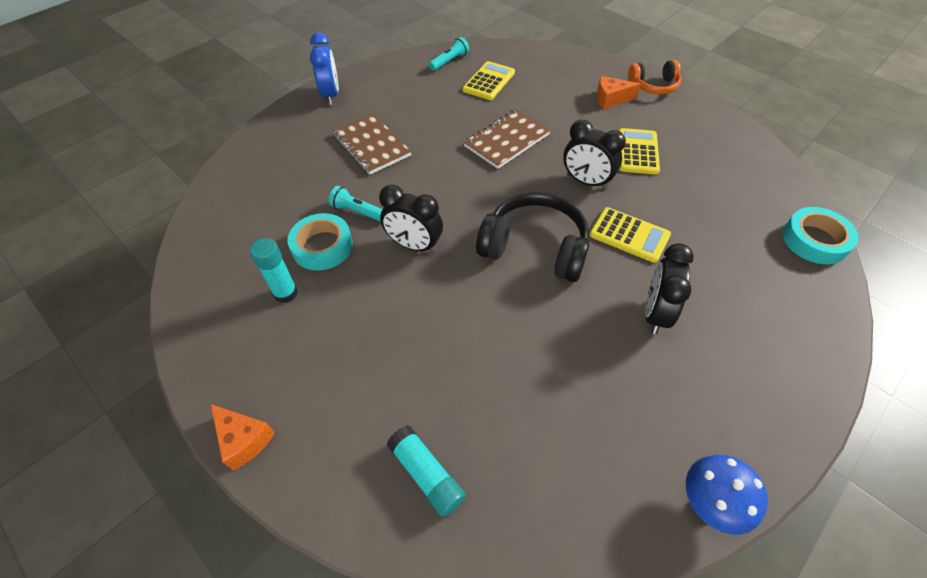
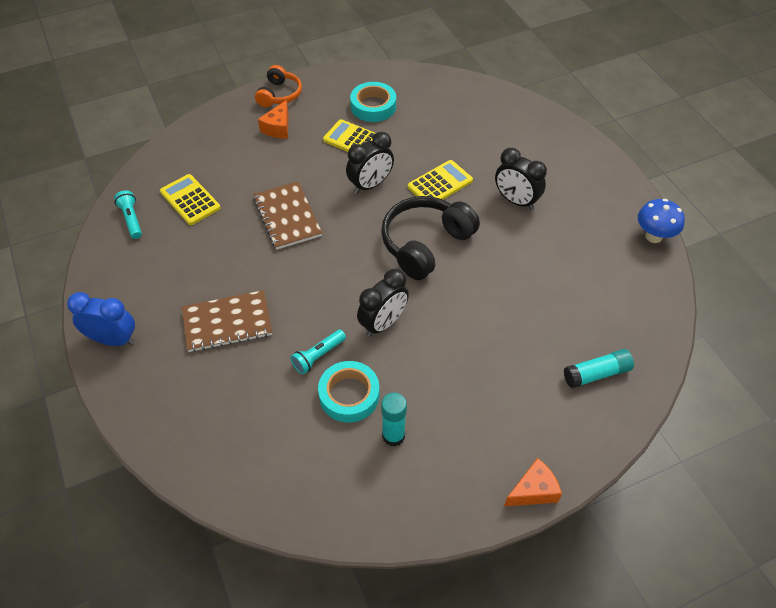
camera: 70 degrees left, 0 degrees up
turquoise tape [783,207,858,264] -> turquoise tape moved to [350,82,396,122]

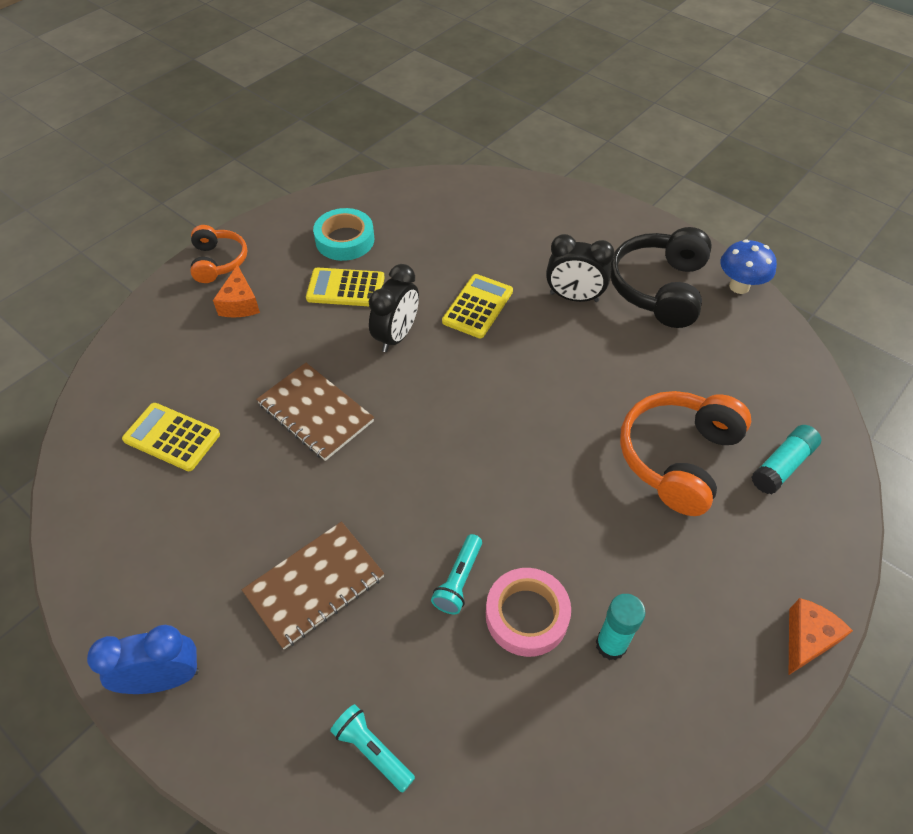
camera: 25 degrees left, 0 degrees up
turquoise flashlight [114,190,142,239] -> turquoise flashlight moved to [330,704,415,793]
turquoise tape [318,361,380,423] -> pink tape [486,568,571,657]
black clock [357,269,409,337] -> none
black headphones [381,196,480,280] -> black headphones moved to [611,227,712,328]
none -> orange headphones [620,391,751,516]

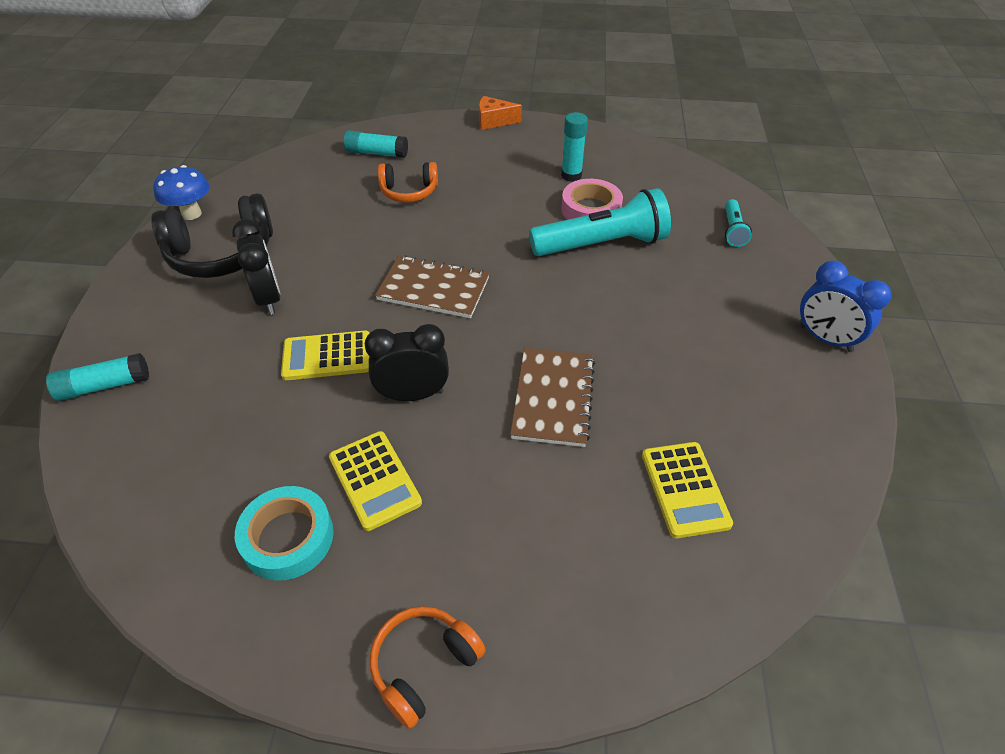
camera: 125 degrees left, 5 degrees down
orange cheese [213,265,260,318] -> none
brown notebook [242,522,384,649] -> brown notebook moved to [375,255,489,318]
turquoise flashlight [431,534,482,614] -> turquoise flashlight [529,188,671,256], size x2.10
orange headphones [620,391,751,516] -> orange headphones [378,162,438,203], size x0.60
none -> turquoise glue stick [46,353,149,401]

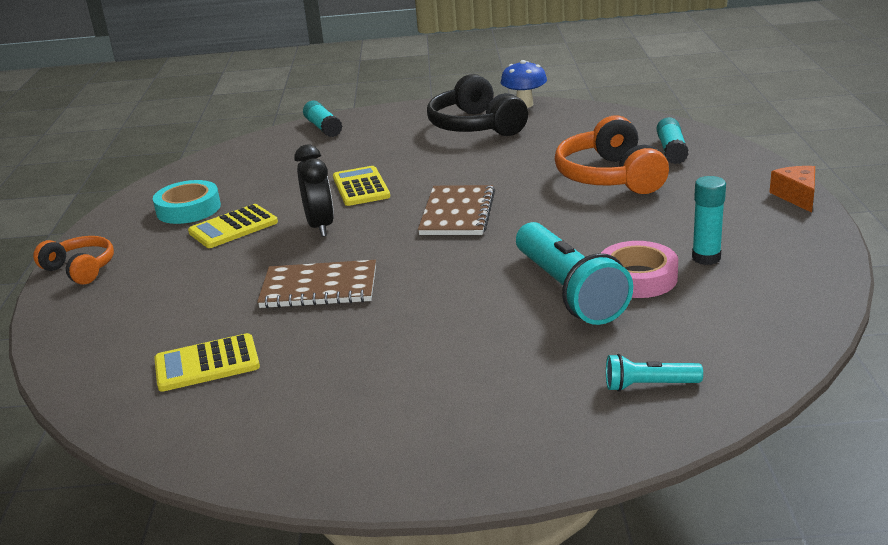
camera: 85 degrees right, 20 degrees down
black clock [232,219,281,315] -> none
orange headphones [378,162,438,203] -> orange headphones [555,115,669,194], size x1.67
blue clock [800,261,892,352] -> none

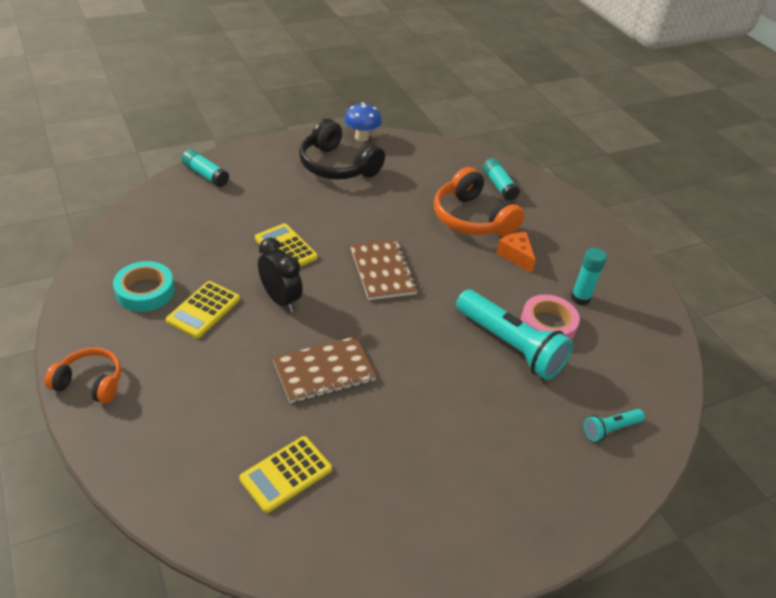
camera: 30 degrees left, 15 degrees up
orange cheese [769,166,815,213] -> orange cheese moved to [496,232,536,273]

